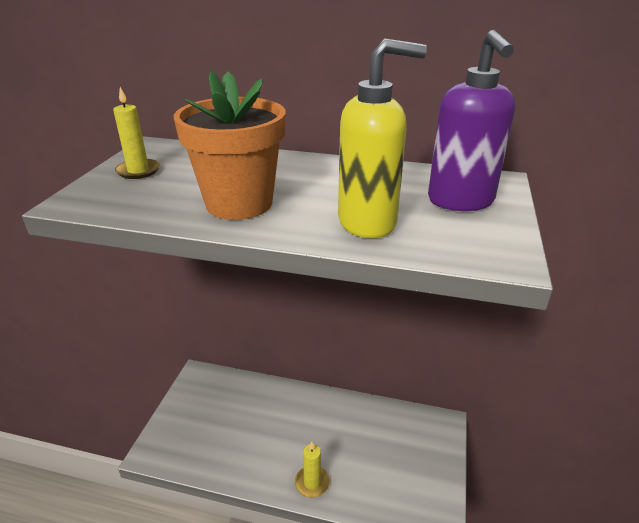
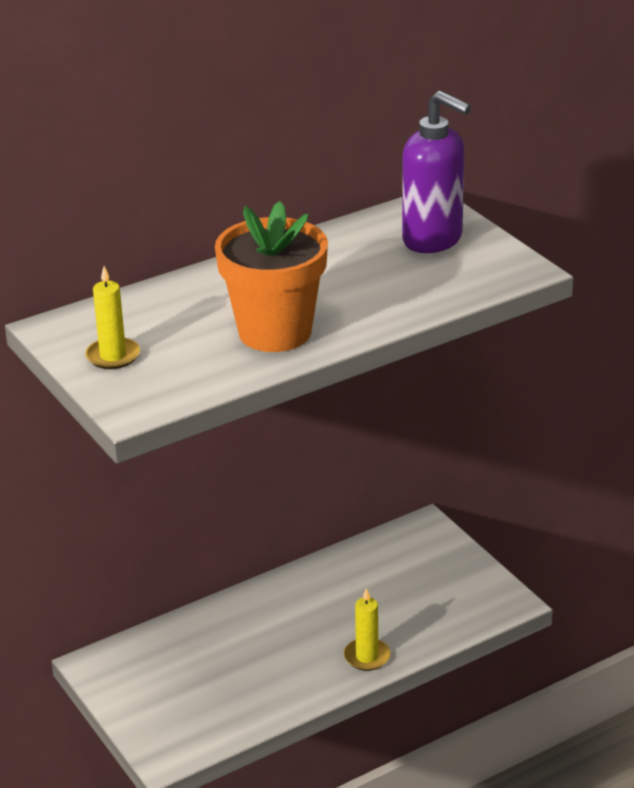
camera: 45 degrees left, 0 degrees up
yellow soap dispenser [338,39,427,238] -> none

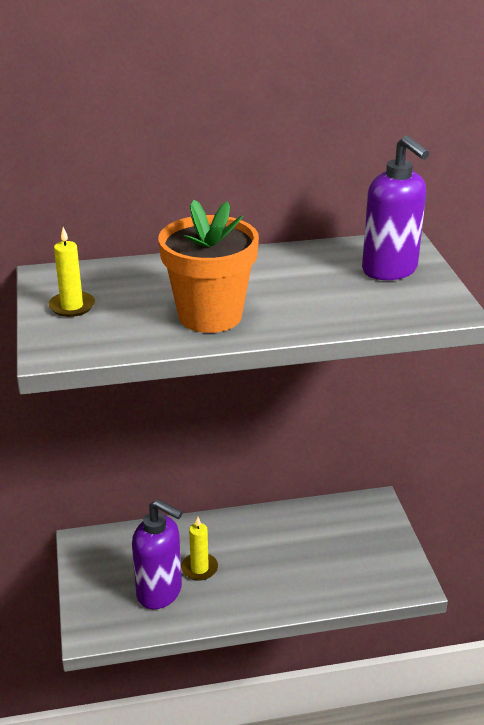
camera: 20 degrees right, 0 degrees up
yellow candle [344,588,391,671] -> yellow candle moved to [181,517,218,581]
none -> purple soap dispenser [132,499,183,609]

